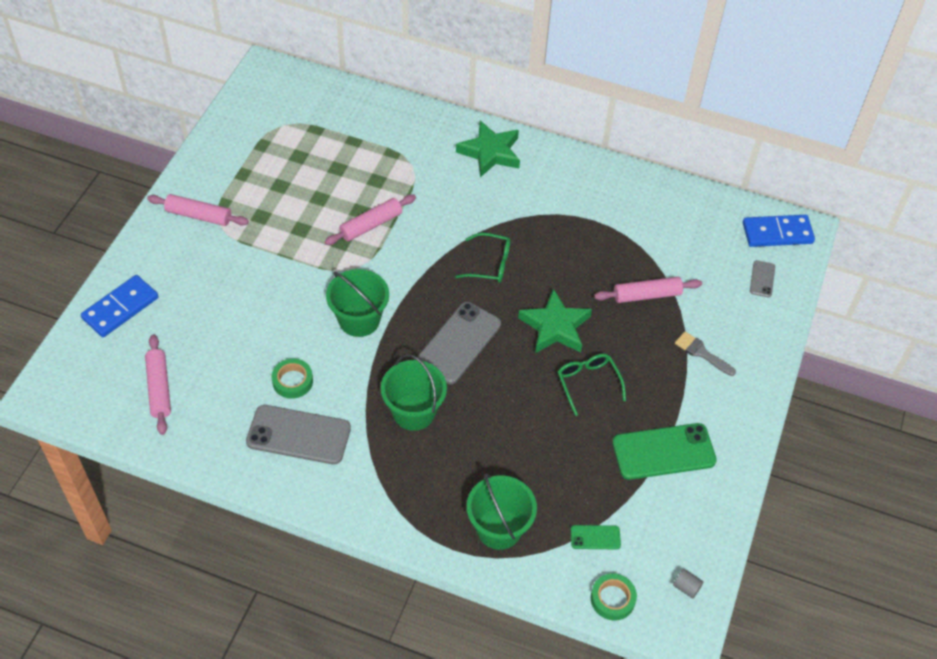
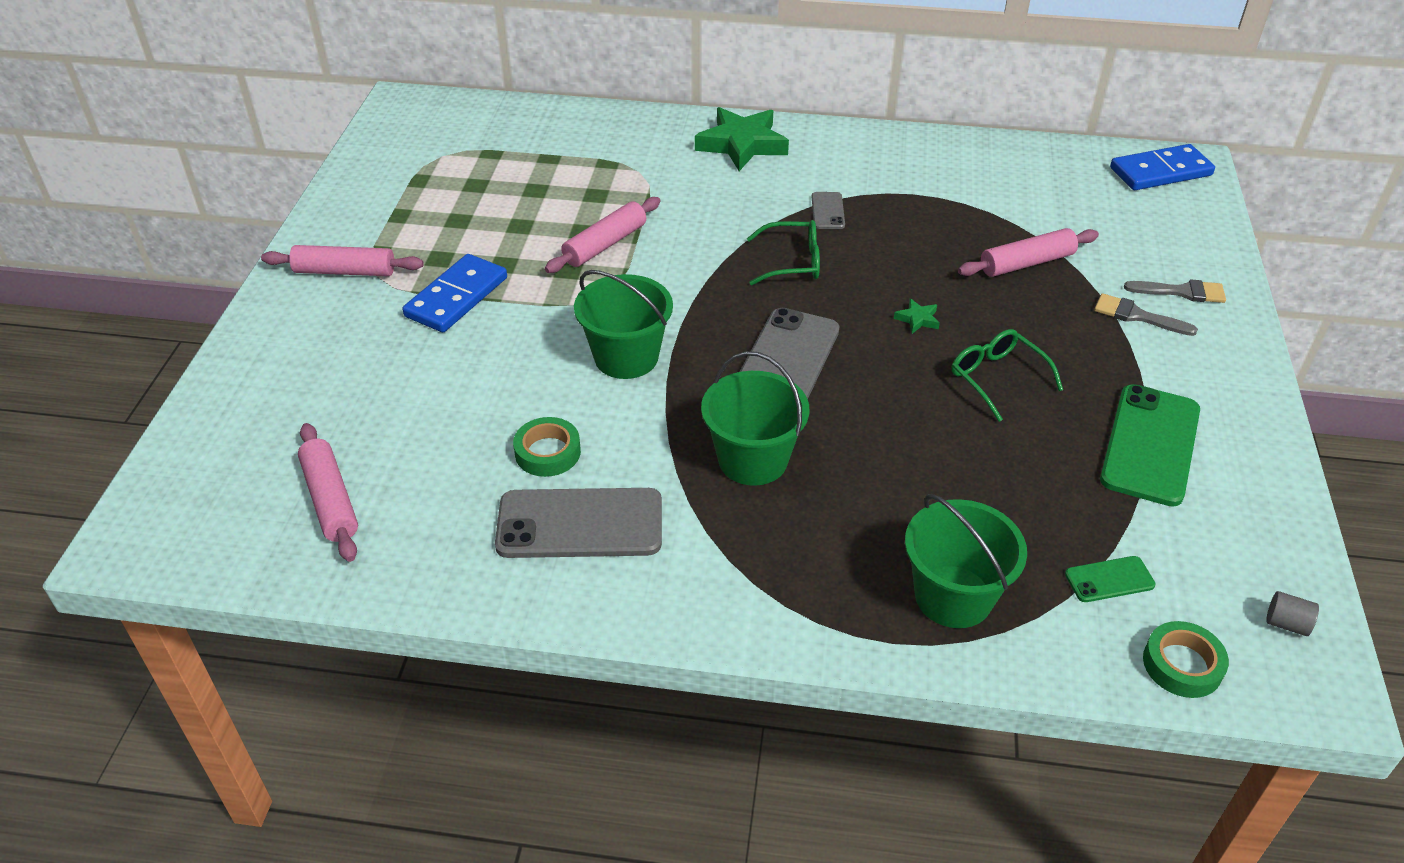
camera: 10 degrees left, 10 degrees down
blue domino [81,275,159,337] -> blue domino moved to [402,254,507,332]
green star [518,288,592,353] -> green star [894,298,940,334], size x0.42
green phone [612,423,717,480] -> green phone turned 45 degrees counterclockwise [1100,384,1200,507]
grey phone [750,260,775,297] -> grey phone moved to [812,192,845,229]
none -> grey brush [1124,280,1226,303]

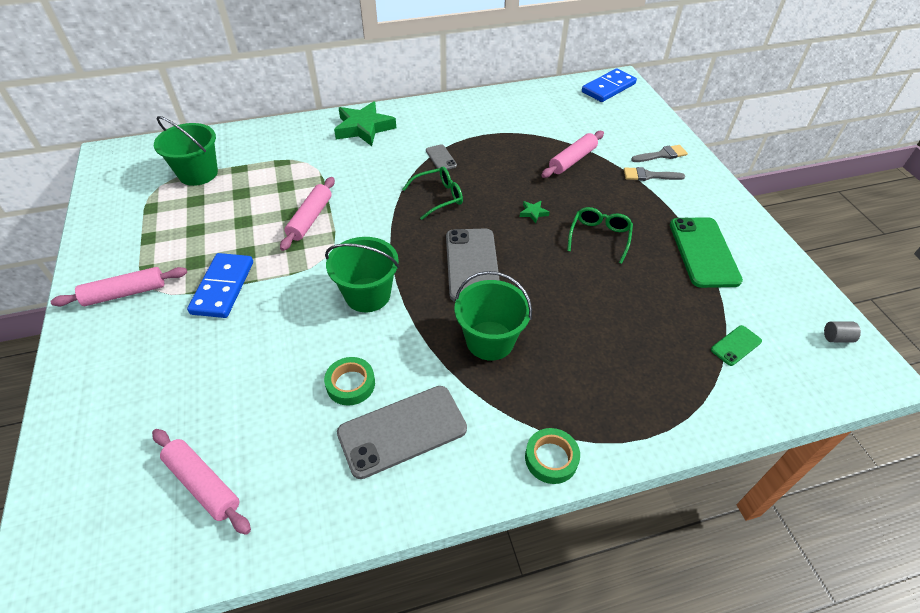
camera: 25 degrees left, 5 degrees up
green bucket [905,494,1027,628] -> green bucket moved to [154,116,218,186]
green glasses [951,329,1063,422] -> green glasses turned 75 degrees clockwise [567,207,633,264]
green tape [1143,621,1229,698] -> green tape moved to [525,428,580,484]

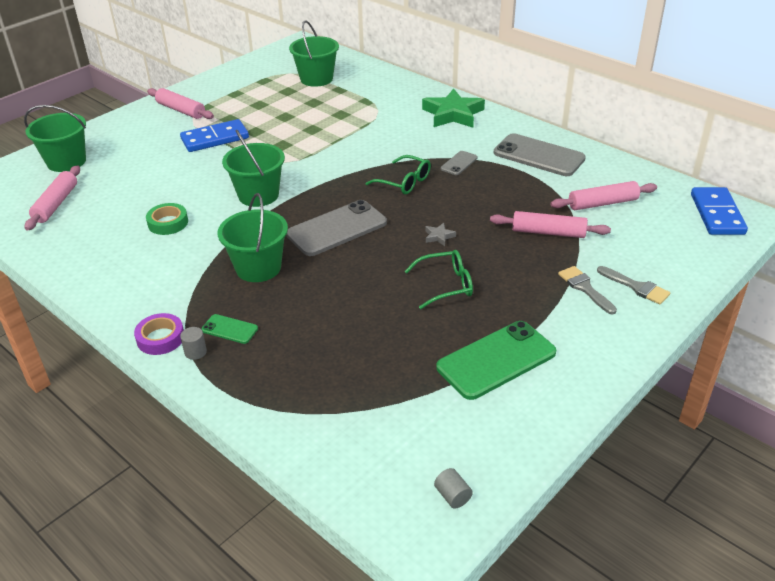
camera: 60 degrees right, 10 degrees down
pink rolling pin [280,177,335,251] -> pink rolling pin moved to [550,181,657,210]
grey phone [337,386,467,479] -> grey phone moved to [494,133,586,176]
green star [520,201,550,223] -> grey star [425,223,456,246]
green tape [525,428,580,484] -> purple tape [134,313,184,355]
blue domino [582,69,637,102] -> blue domino turned 75 degrees clockwise [691,187,748,235]
green phone [711,325,762,366] -> green phone moved to [201,314,258,344]
none -> green bucket [24,105,86,172]
none -> grey cylinder [180,327,207,360]

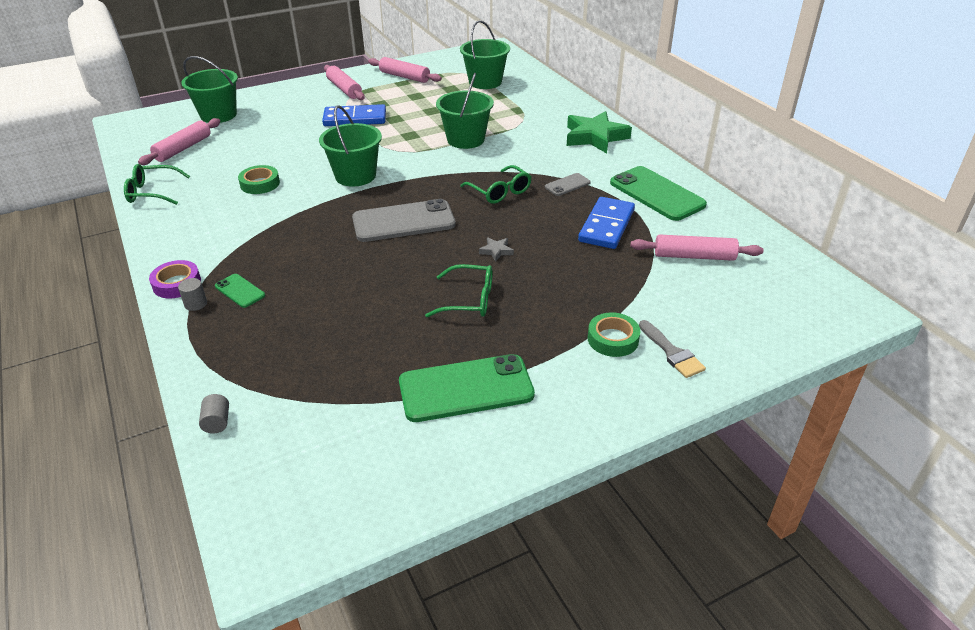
camera: 20 degrees right, 0 degrees up
green bucket [218,193,288,282] -> green bucket moved to [436,73,494,149]
grey cylinder [434,468,473,509] -> grey cylinder moved to [199,394,229,433]
pink rolling pin [490,211,611,238] -> pink rolling pin moved to [368,57,442,83]
grey phone [494,133,586,176] -> green phone [610,166,707,221]
grey brush [558,266,617,314] -> green tape [588,312,641,357]
blue domino [691,187,748,235] -> blue domino moved to [578,197,635,249]
none -> green glasses [124,164,190,205]

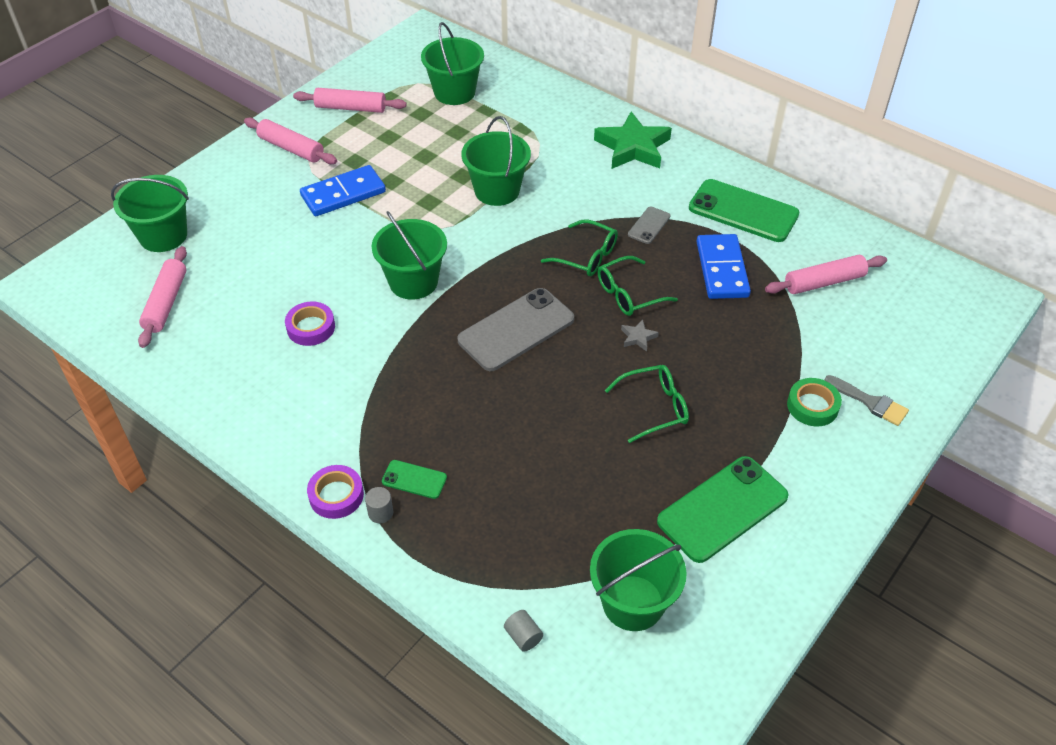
camera: 25 degrees left, 10 degrees up
green glasses [124,164,190,205] -> green glasses moved to [597,256,678,316]
green tape [238,165,280,194] -> purple tape [285,302,335,346]
none -> green bucket [590,529,687,631]

